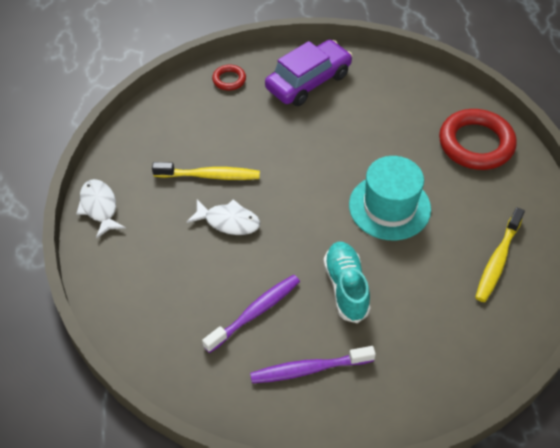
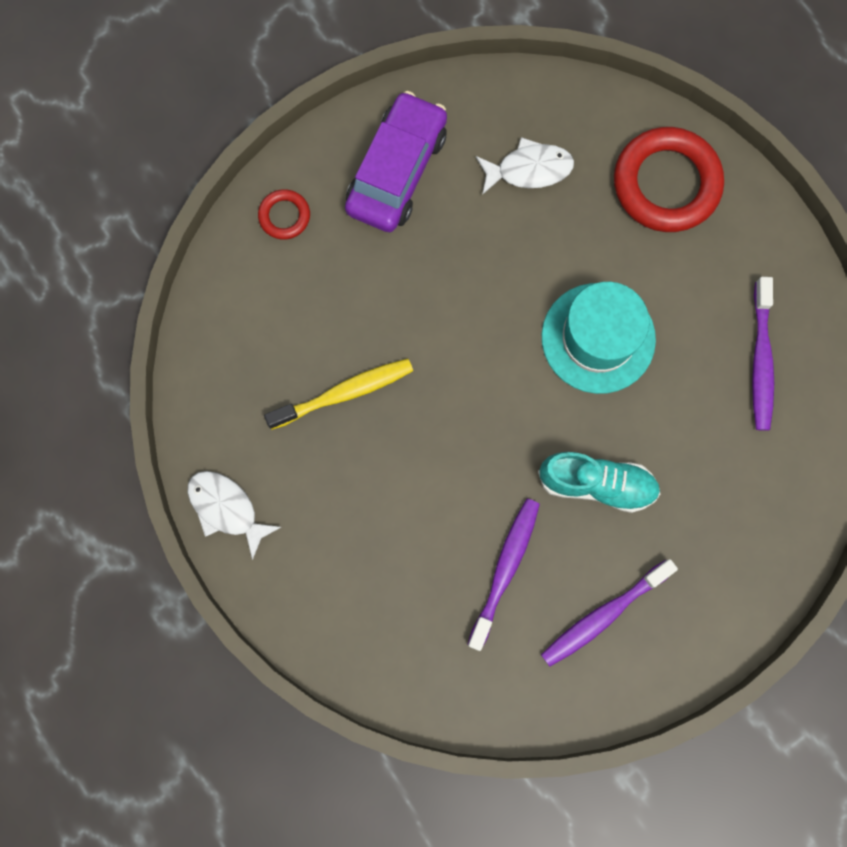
camera: 25 degrees left, 25 degrees up
white fish [186,199,260,235] -> white fish moved to [476,137,574,195]
turquoise shoe [323,242,371,323] -> turquoise shoe turned 135 degrees clockwise [538,452,660,513]
yellow toothbrush [475,207,525,302] -> purple toothbrush [752,277,774,431]

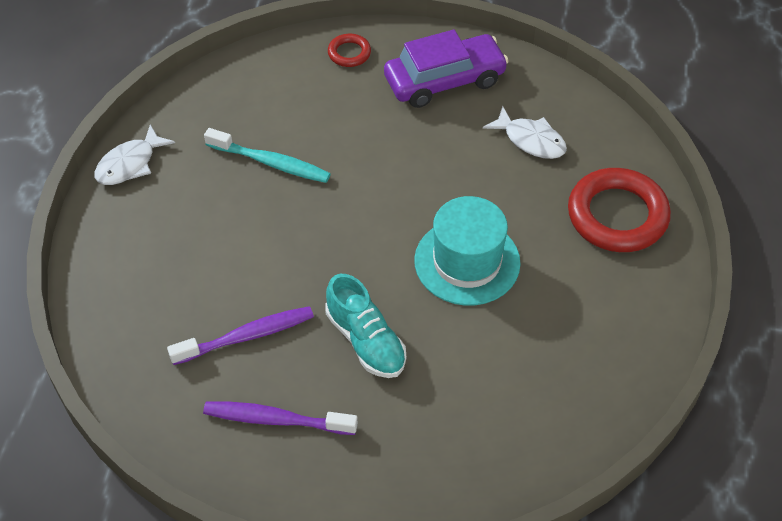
camera: 45 degrees right, 25 degrees down
white fish [187,471,281,560] -> white fish turned 135 degrees counterclockwise [94,124,175,185]
yellow toothbrush [264,358,413,430] -> turquoise toothbrush [204,128,331,183]
purple toothbrush [752,277,774,431] -> none

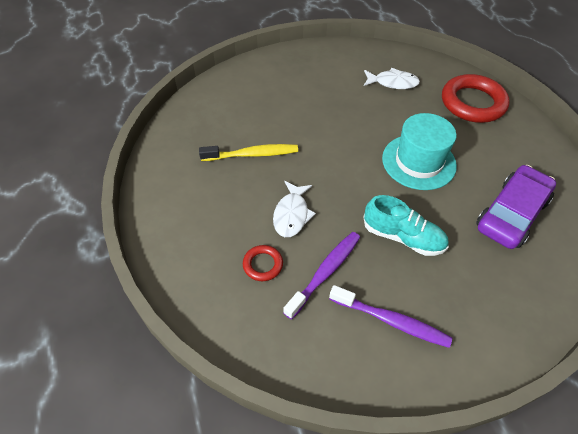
camera: 30 degrees left, 0 degrees up
white fish [94,124,175,185] -> white fish moved to [273,181,316,237]
purple toothbrush [203,401,358,435] -> purple toothbrush turned 135 degrees counterclockwise [329,285,452,348]
turquoise toothbrush [204,128,331,183] -> yellow toothbrush [199,144,298,161]
red ring [328,34,371,67] -> red ring moved to [243,245,283,281]
purple car [384,30,509,108] -> purple car moved to [476,165,556,249]

